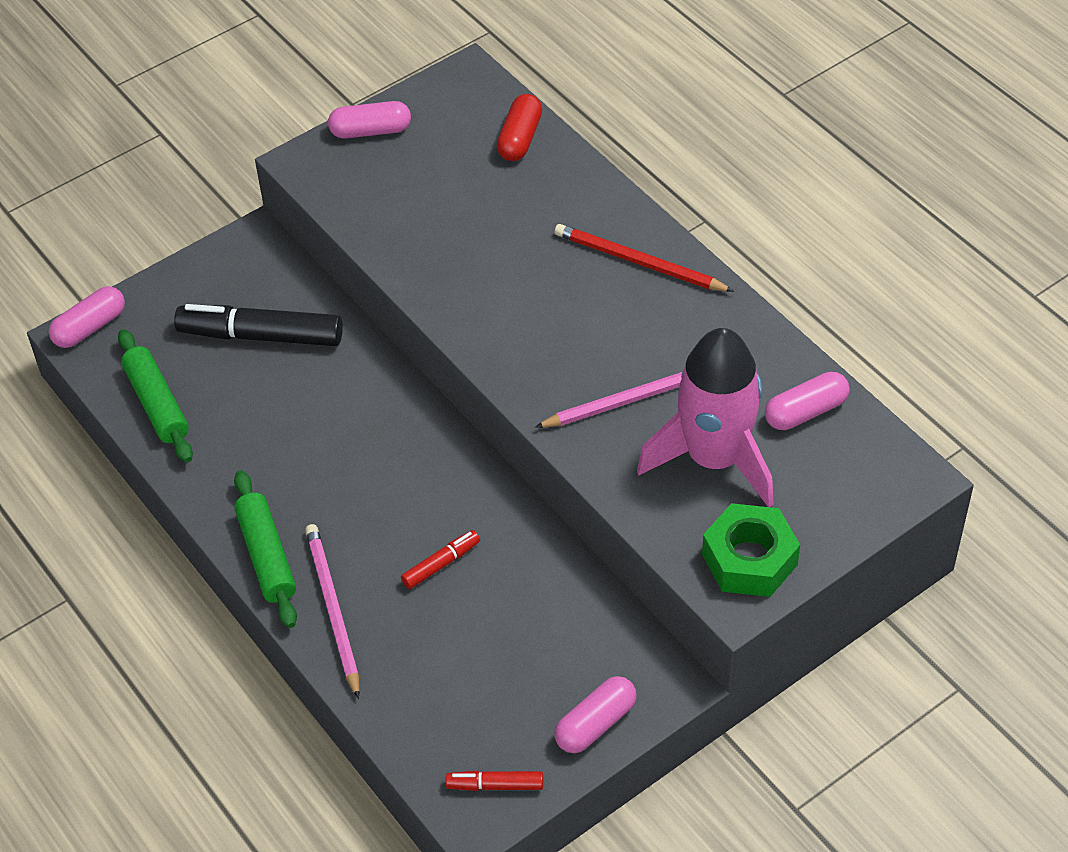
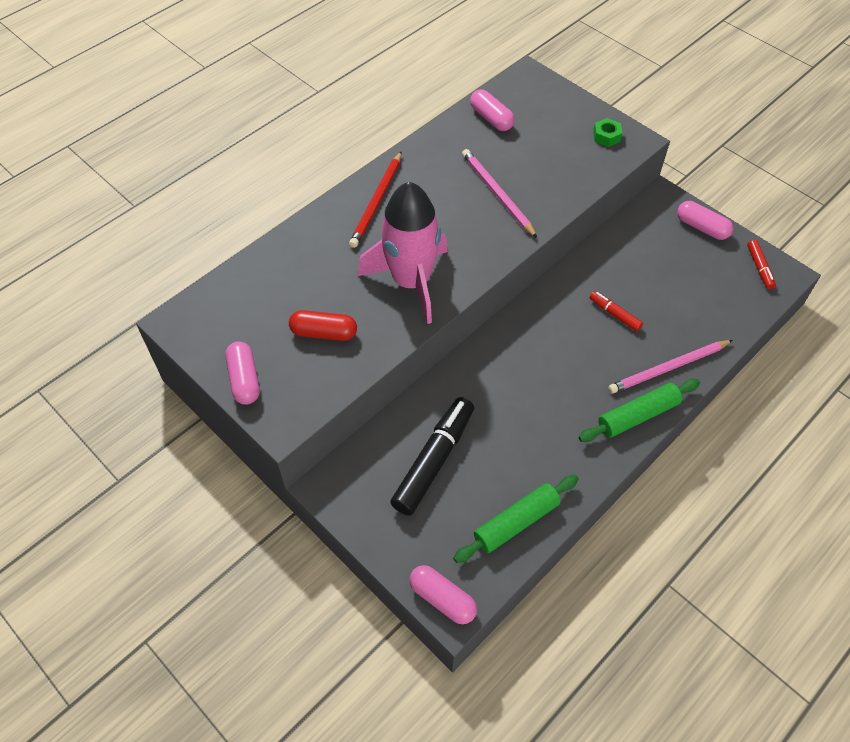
camera: 100 degrees left, 5 degrees up
black marker [174,304,343,346] -> black marker turned 150 degrees counterclockwise [390,397,474,516]
red capsule [497,94,542,161] -> red capsule moved to [289,310,357,341]
pink rocket [637,328,774,507] -> pink rocket moved to [358,182,448,324]
green nut [702,503,800,597] -> green nut [593,118,623,147], size x0.53

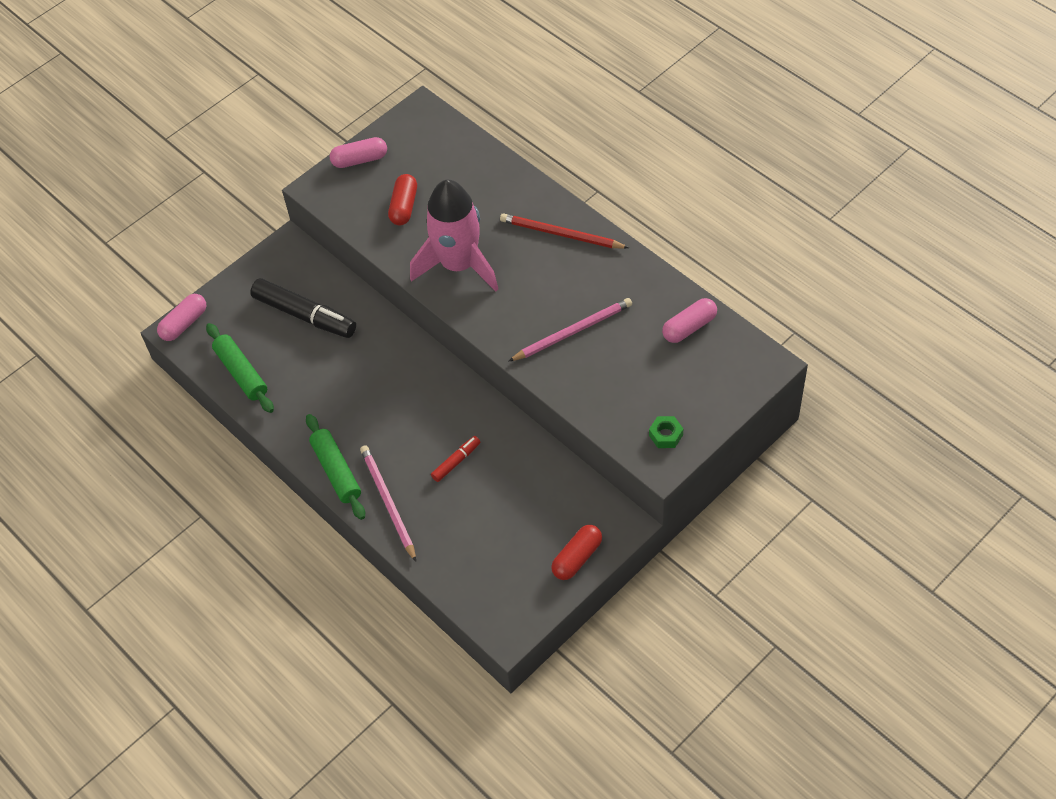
camera: 95 degrees right, 0 degrees up
pink capsule [677,201,733,240] -> red capsule [551,525,602,580]
red marker [747,240,776,289] -> none

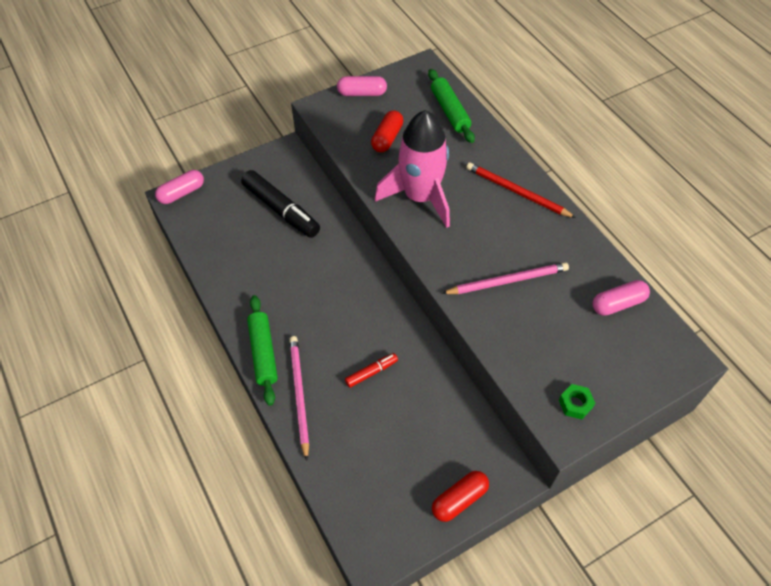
camera: 10 degrees right, 0 degrees up
green rolling pin [206,323,274,413] -> green rolling pin moved to [428,69,475,143]

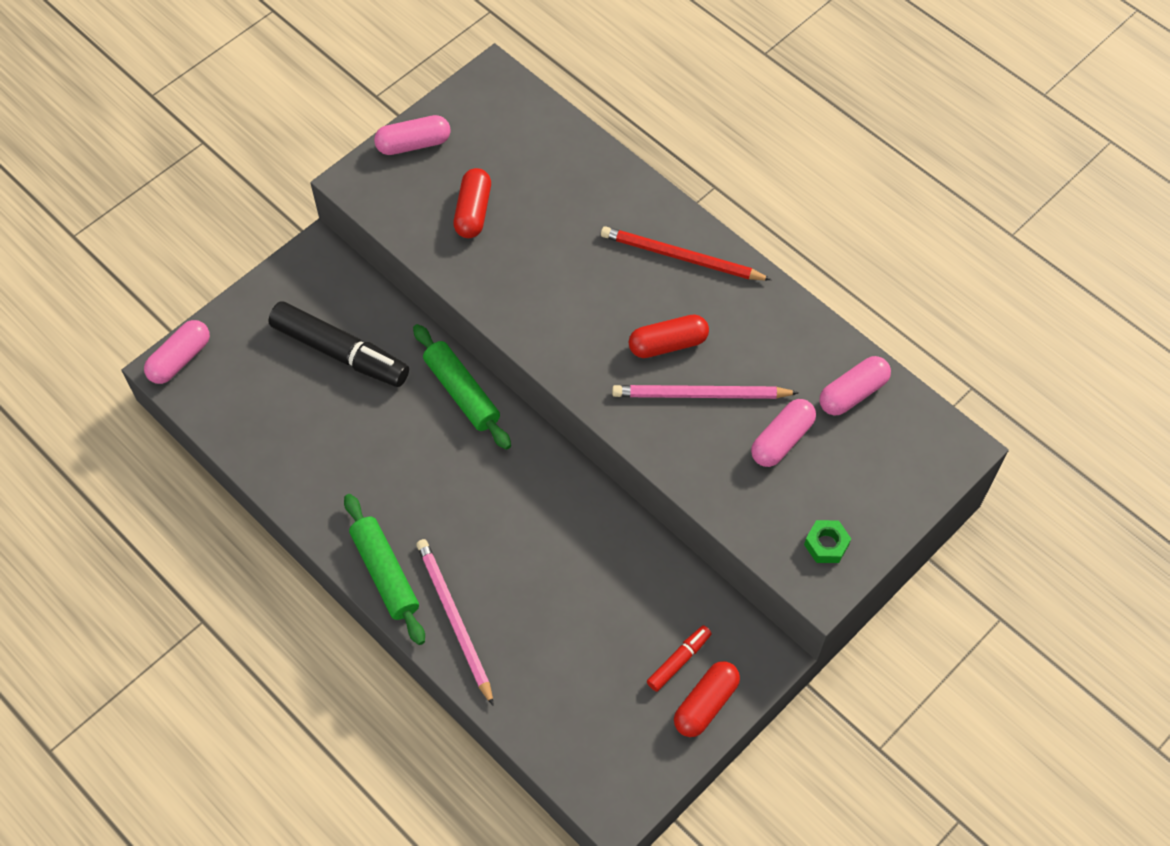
camera: 15 degrees left, 5 degrees up
red marker [345,353,398,388] -> red marker moved to [647,625,712,692]
pink rocket [375,110,450,228] -> none
green rolling pin [428,69,475,143] -> green rolling pin moved to [413,324,511,450]
pink pencil [441,262,569,294] -> pink pencil turned 150 degrees counterclockwise [612,385,799,399]
none -> red capsule [629,314,709,358]
none -> pink capsule [751,399,816,467]

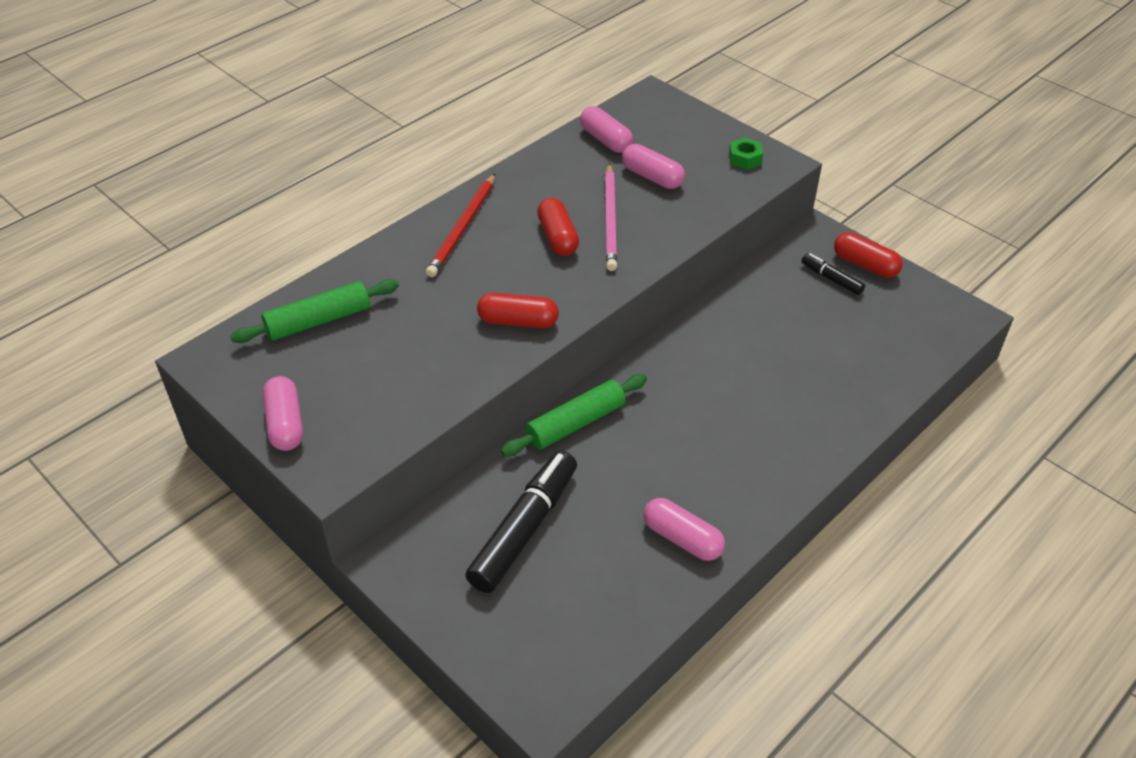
camera: 90 degrees left, 15 degrees down
pink capsule [144,320,210,384] -> pink capsule moved to [643,498,725,561]
green rolling pin [344,494,425,645] -> green rolling pin moved to [230,279,399,343]
pink pencil [416,539,494,706] -> none
red capsule [453,168,491,238] -> red capsule moved to [477,293,559,328]
red marker [647,625,712,692] -> black marker [801,253,865,295]

